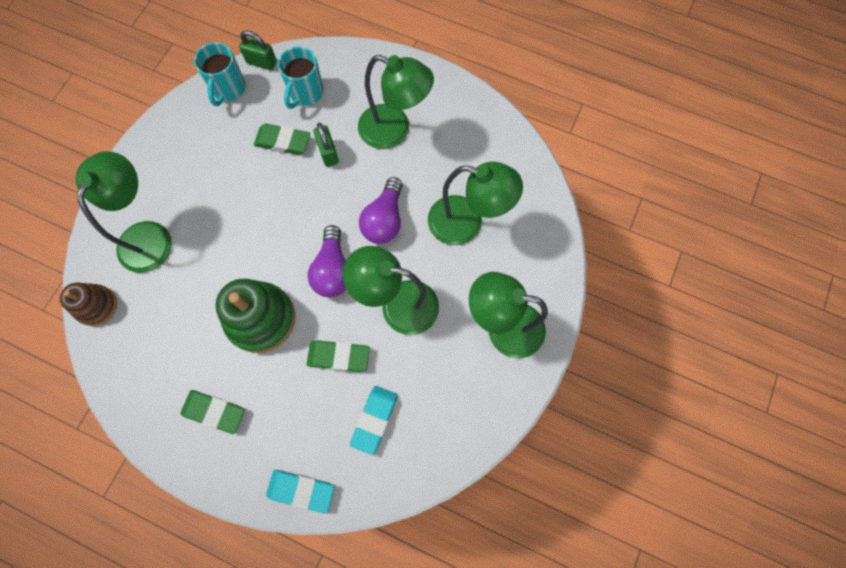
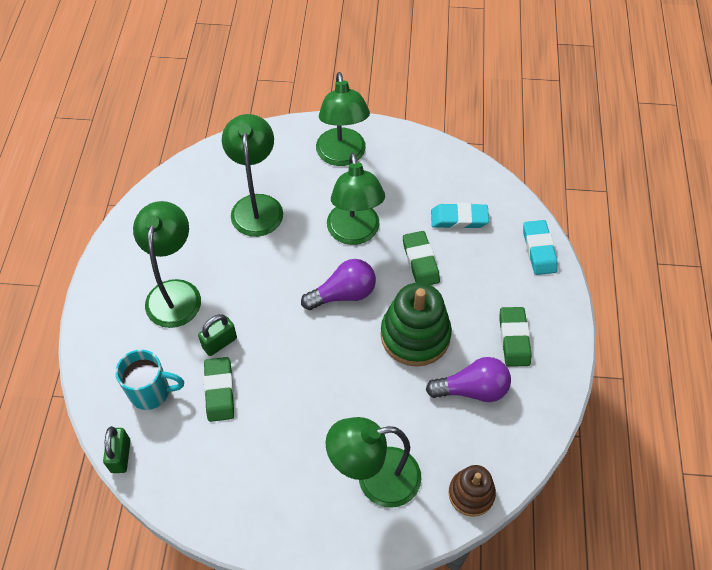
camera: 110 degrees left, 15 degrees down
turquoise mug [194,42,246,106] -> none
purple light bulb [359,177,403,244] -> purple light bulb moved to [426,357,511,402]

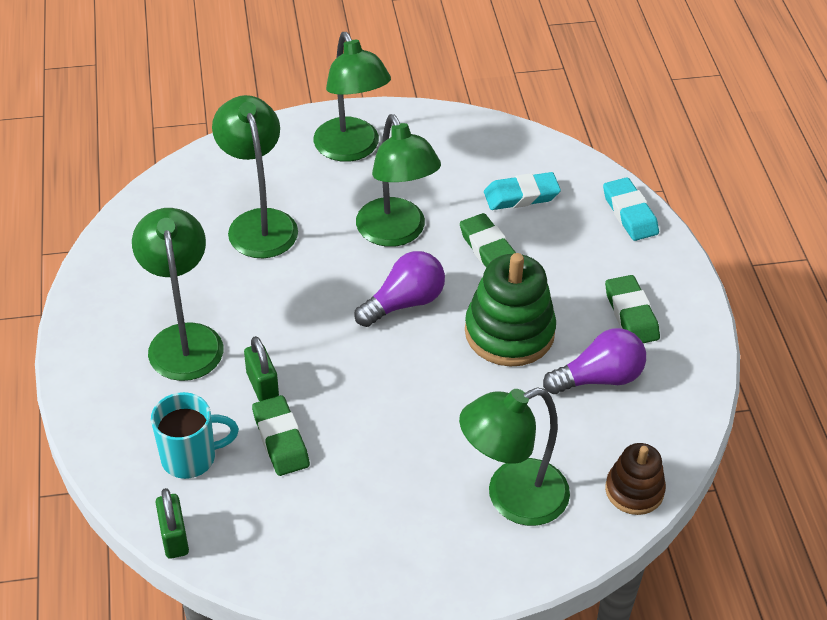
camera: 15 degrees left, 10 degrees down
green padlock [198,314,237,356] -> green padlock turned 60 degrees counterclockwise [244,336,279,401]

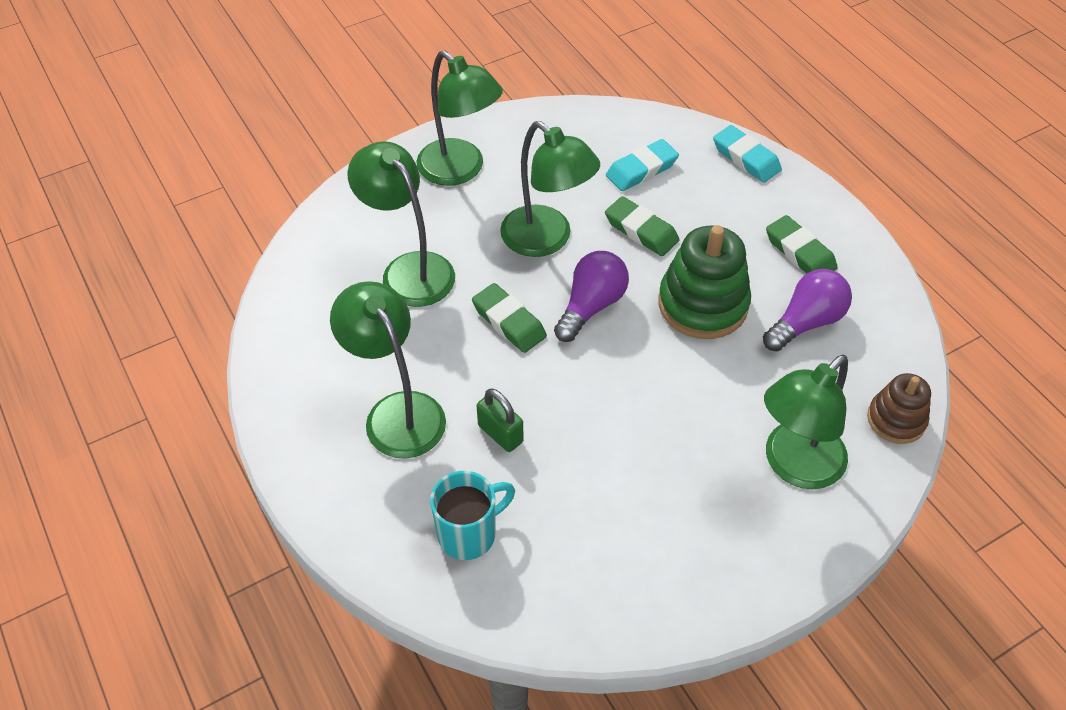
camera: 20 degrees left, 5 degrees up
green padlock [156,488,189,559] -> none
green eraser [252,395,310,476] -> green eraser moved to [472,283,547,353]

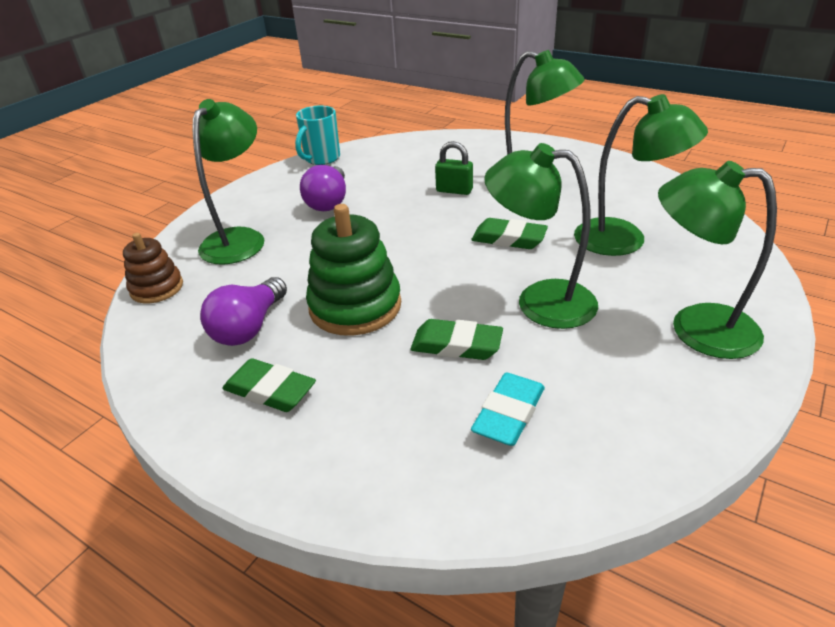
camera: 155 degrees right, 15 degrees down
turquoise mug [430,471,515,560] -> turquoise mug moved to [295,105,340,165]
purple light bulb [554,251,629,342] -> purple light bulb moved to [300,165,346,211]
turquoise eraser [713,125,782,182] -> none

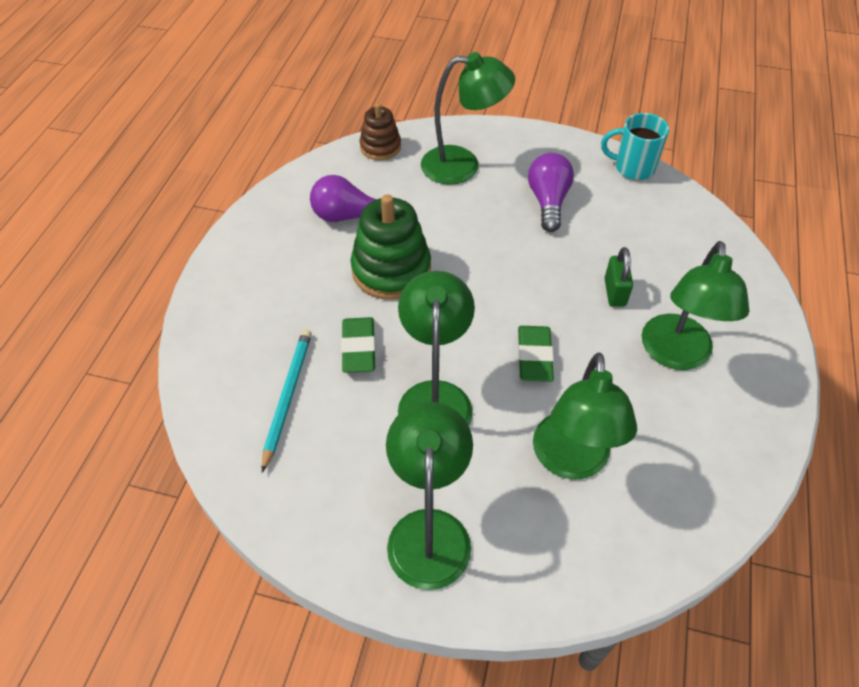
camera: 70 degrees right, 15 degrees up
green eraser [222,358,316,412] -> none
purple light bulb [300,165,346,211] -> purple light bulb turned 105 degrees clockwise [528,153,574,232]
turquoise eraser [471,373,545,446] -> turquoise pencil [262,329,312,473]

